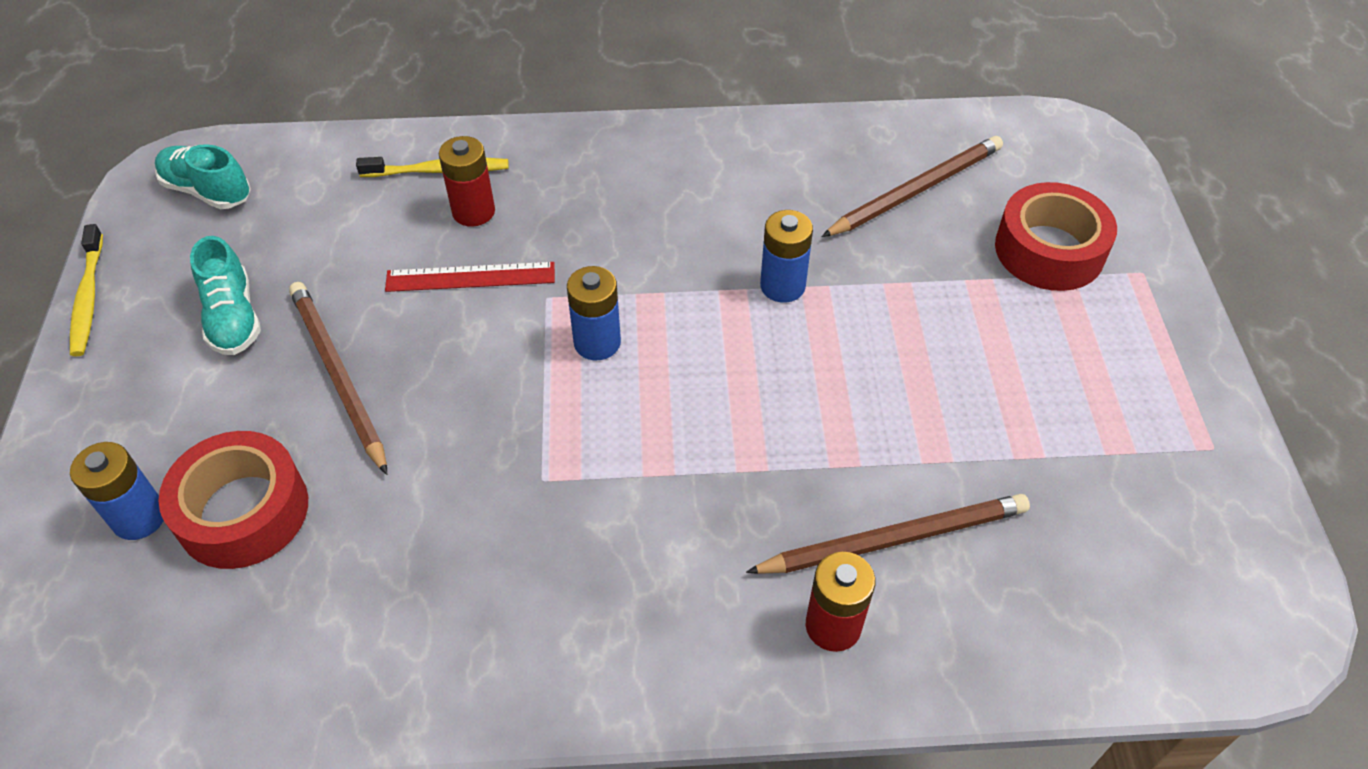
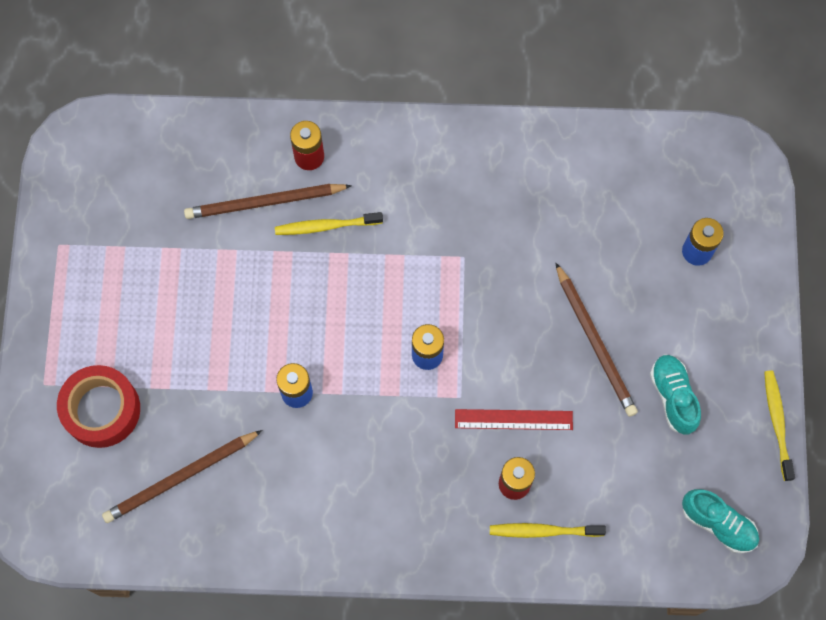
camera: 175 degrees left, 20 degrees up
red tape [158,431,308,569] -> none
none -> yellow toothbrush [275,212,383,235]

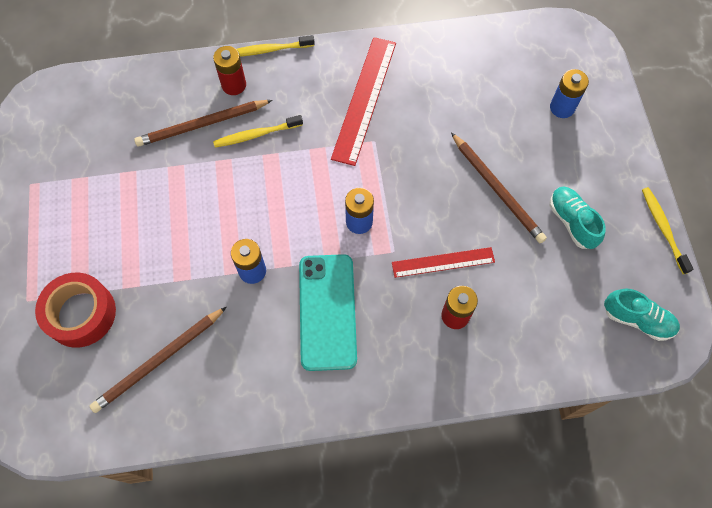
camera: 10 degrees left, 5 degrees down
yellow toothbrush [490,523,606,538] -> yellow toothbrush moved to [237,35,315,57]
none -> turquoise phone [299,254,357,371]
none -> red ruler [331,37,396,166]

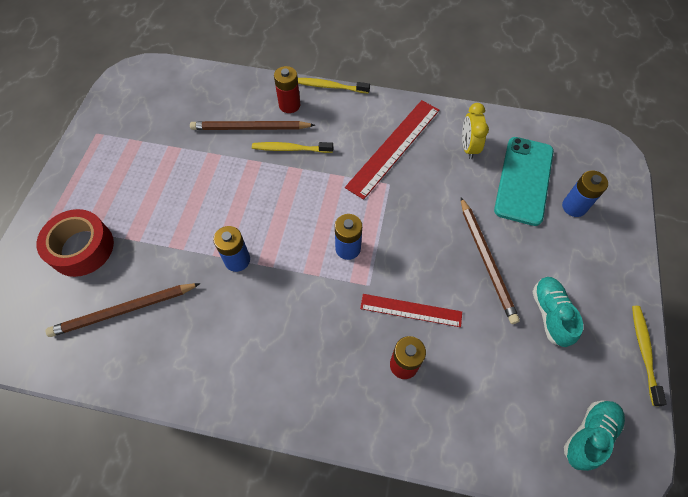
camera: 20 degrees right, 5 degrees down
turquoise phone [299,254,357,371] -> turquoise phone moved to [494,137,554,226]
turquoise shoe [604,289,680,341] -> turquoise shoe turned 90 degrees counterclockwise [564,400,625,471]
none -> yellow clock [462,103,489,159]

